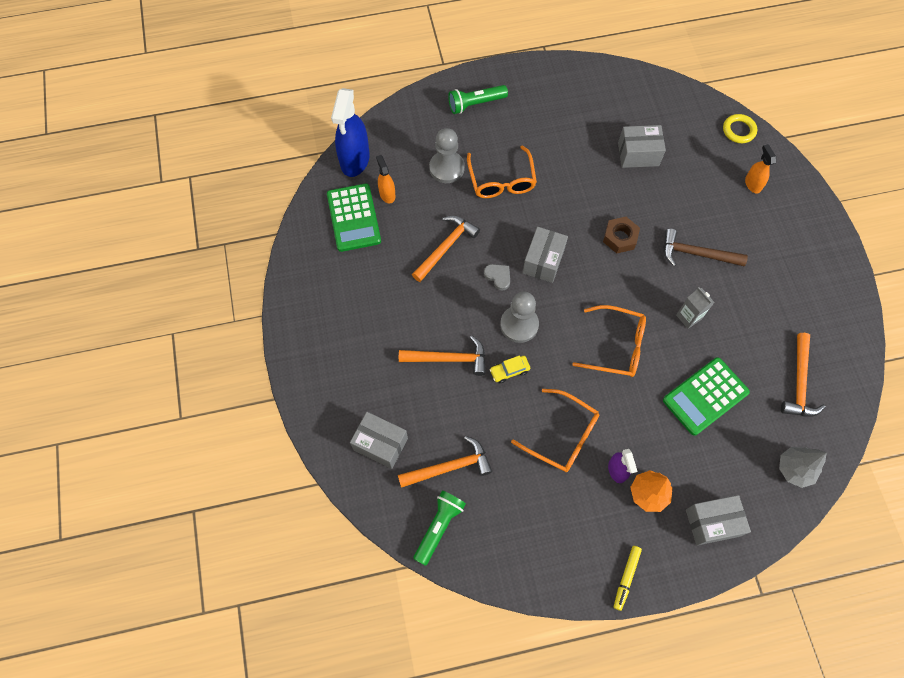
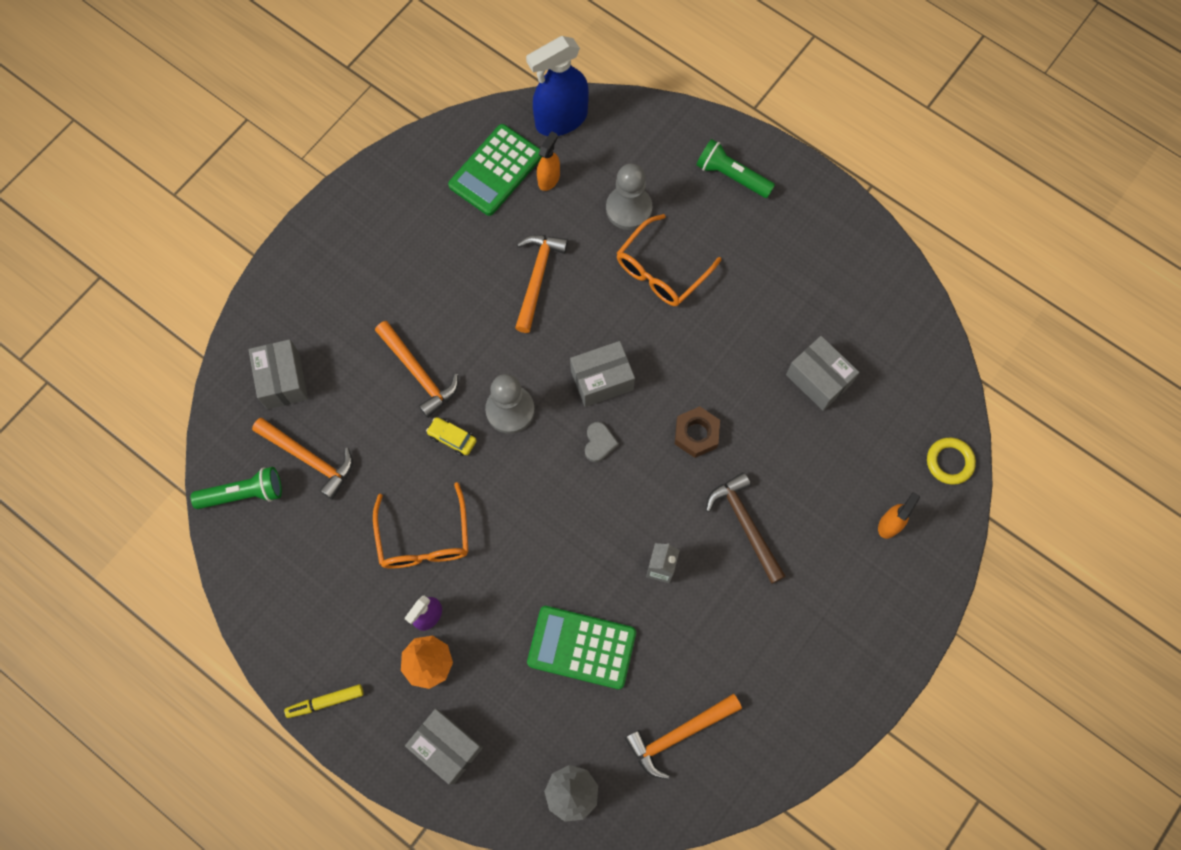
camera: 50 degrees right, 5 degrees up
orange hammer [412,216,480,282] -> orange hammer turned 75 degrees counterclockwise [515,235,568,333]
grey heart [484,264,510,291] -> grey heart moved to [585,422,619,462]
orange glasses [572,305,646,377] -> none

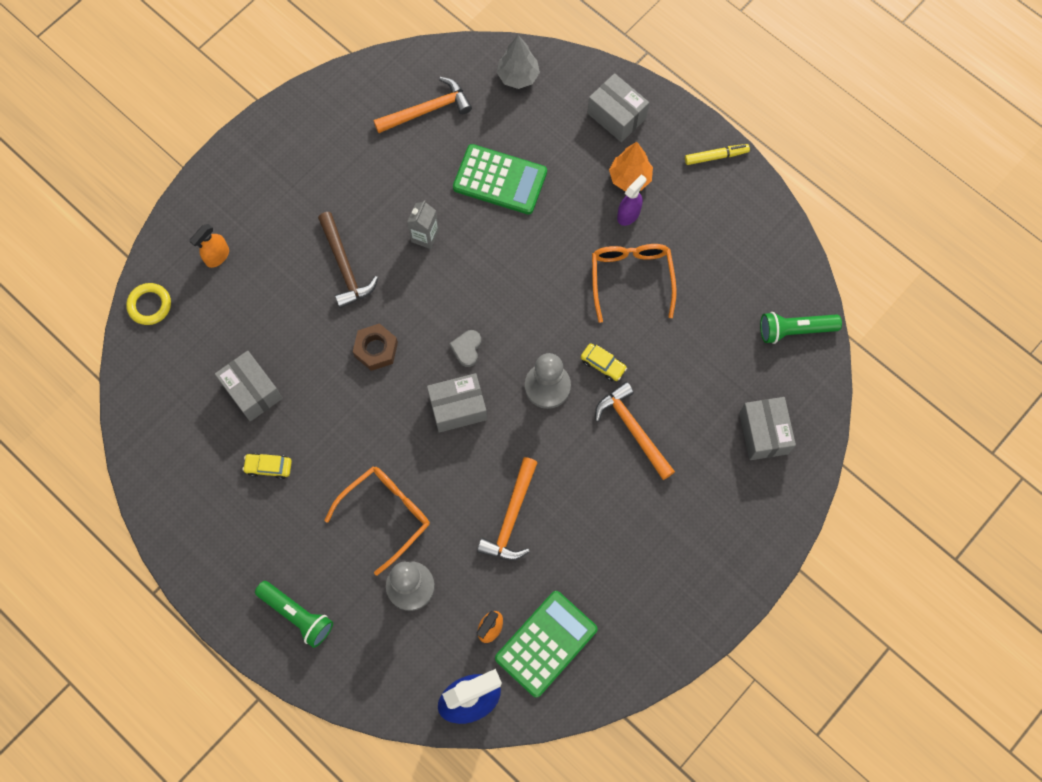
camera: 175 degrees left, 0 degrees up
orange hammer [252,418,353,500] -> none
none -> yellow car [242,453,292,479]

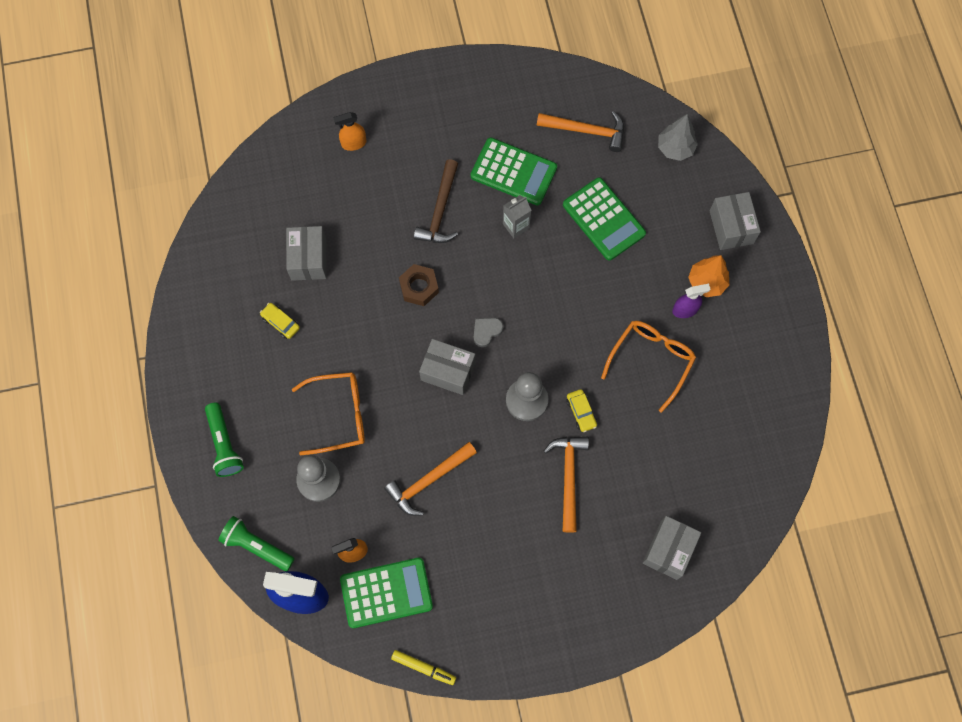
camera: 35 degrees right, 0 degrees up
yellow ring [126,283,171,325] -> none
yellow marker [685,144,750,165] -> yellow marker moved to [391,650,456,685]
green flashlight [760,312,842,344] -> green flashlight moved to [218,516,295,571]
none -> green calculator [471,138,557,205]

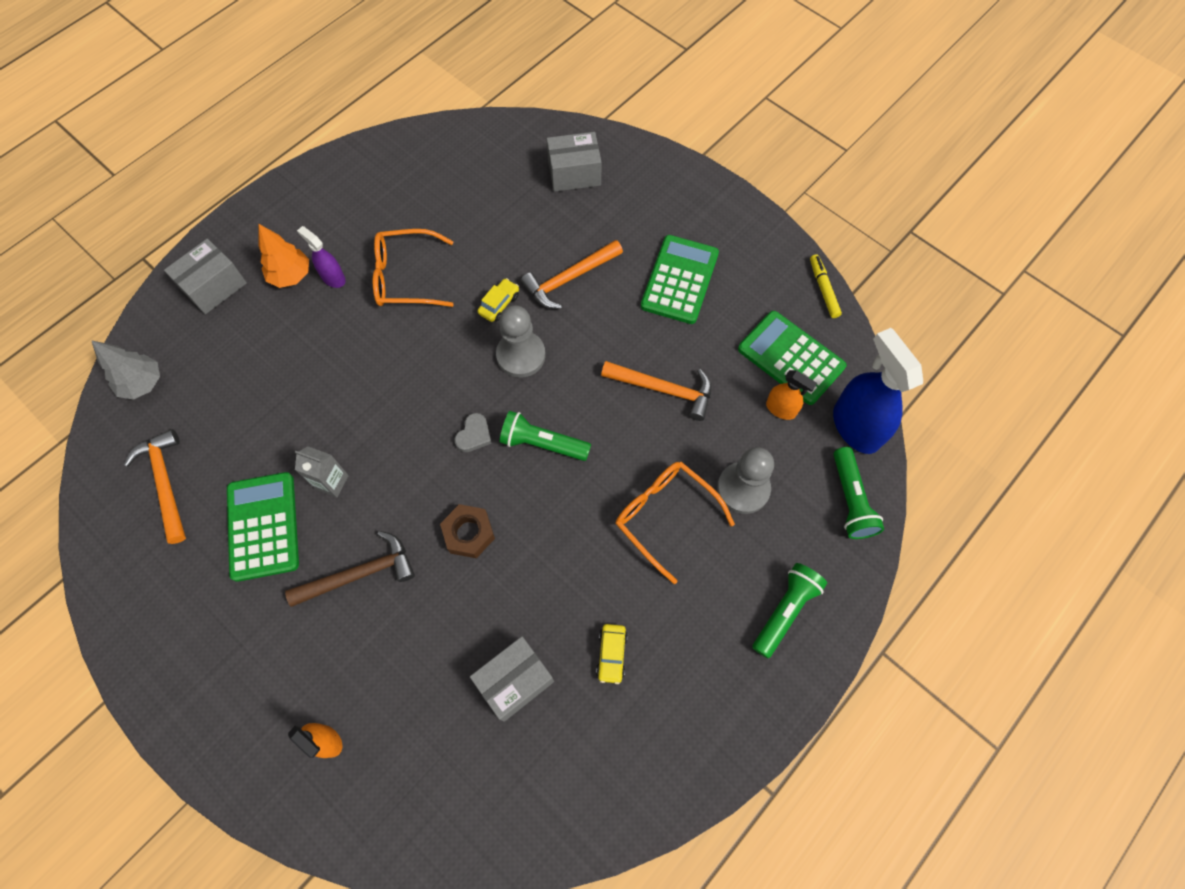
camera: 125 degrees left, 5 degrees down
grey box [419,339,476,395] -> green flashlight [500,411,591,461]
grey heart [474,318,503,347] -> grey heart turned 75 degrees counterclockwise [454,413,492,452]
green calculator [563,177,646,260] -> green calculator moved to [641,235,719,324]

